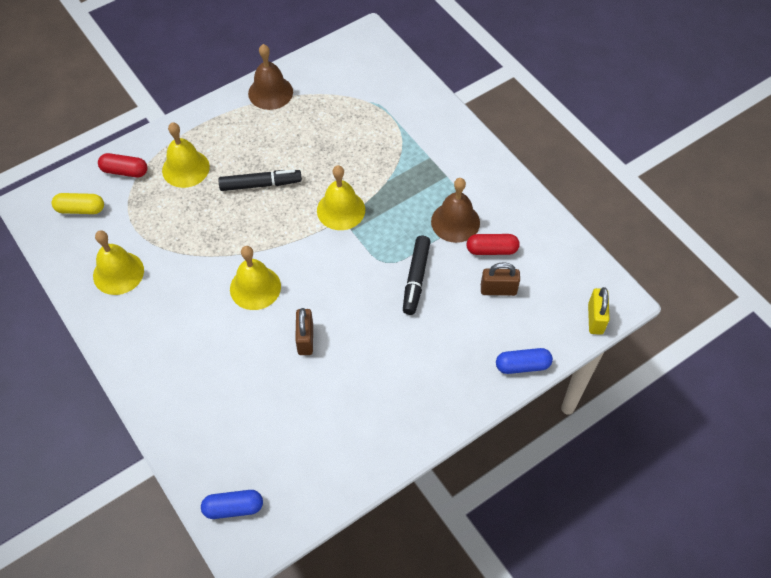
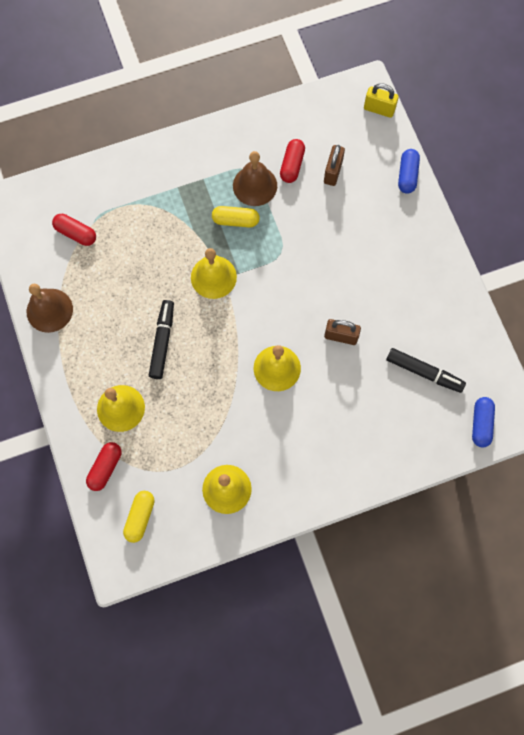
camera: 75 degrees left, 15 degrees up
black marker [403,236,431,315] -> black marker moved to [386,348,466,393]
none -> red capsule [52,214,96,246]
none -> yellow capsule [212,206,260,228]

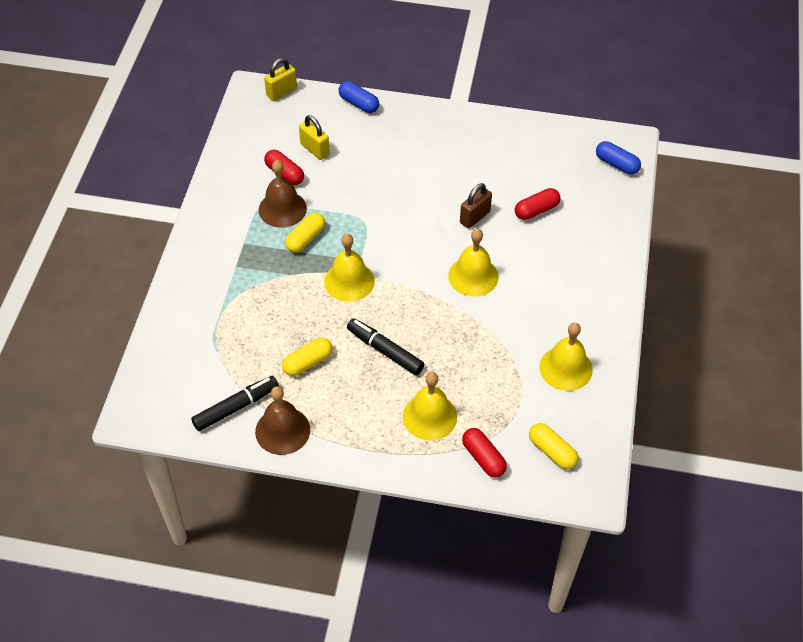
camera: 60 degrees left, 20 degrees down
red capsule [52,214,96,246] -> red capsule moved to [515,188,561,220]
brown padlock [324,145,345,186] -> yellow padlock [299,115,330,160]
black marker [386,348,466,393] -> black marker moved to [191,376,279,431]
none -> yellow capsule [282,337,333,376]

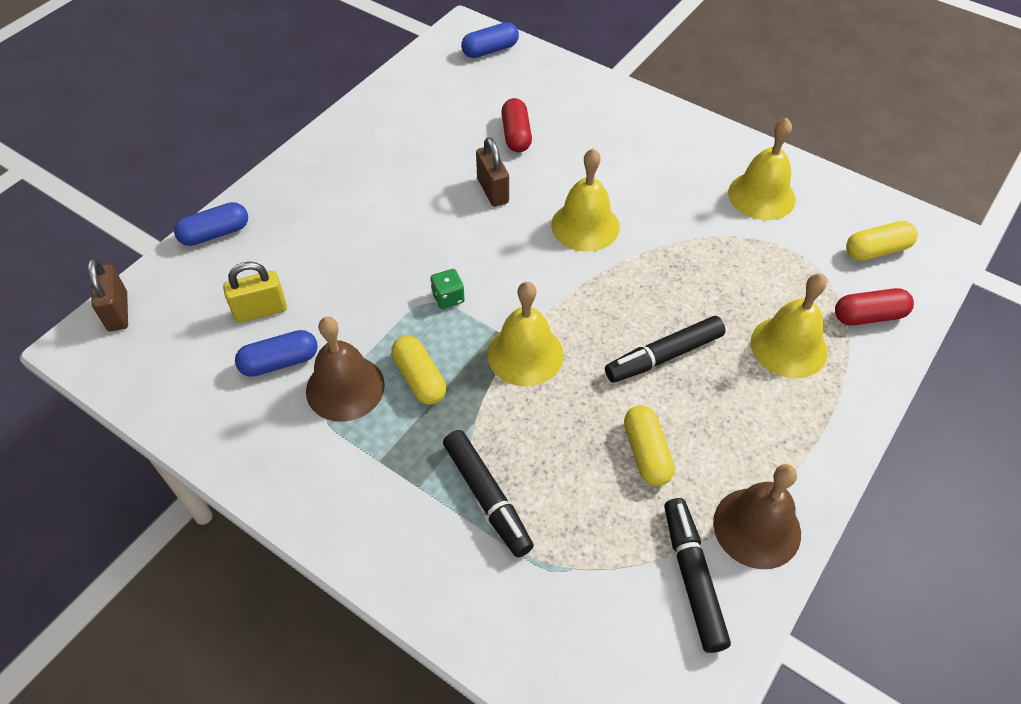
camera: 65 degrees left, 0 degrees up
yellow padlock [264,58,297,101] -> brown padlock [88,258,128,332]
red capsule [264,150,304,185] -> blue capsule [235,330,318,377]
none -> green dice [430,269,465,309]
none -> black marker [443,430,534,557]

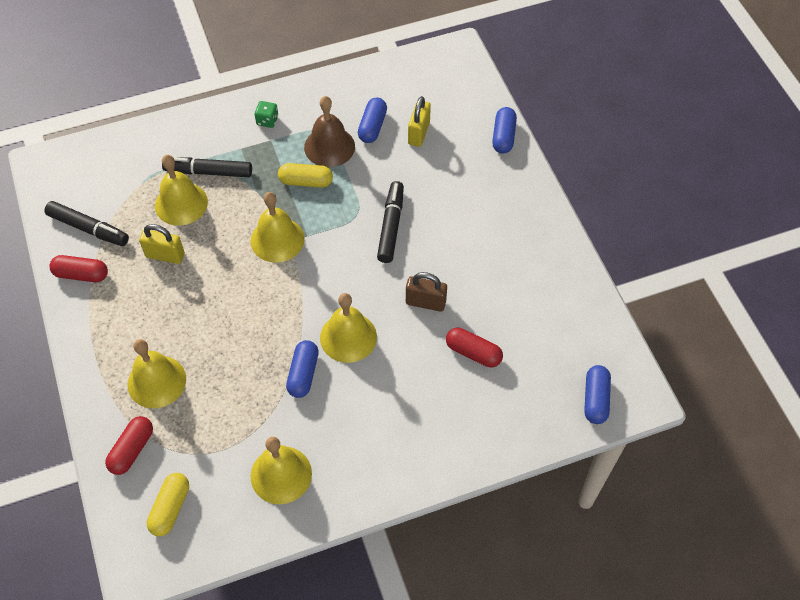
camera: 125 degrees right, 5 degrees up
brown padlock [88,258,128,332] -> none
green dice [430,269,465,309] -> green dice moved to [255,101,278,128]
black marker [605,316,725,383] -> black marker moved to [377,181,404,263]
yellow capsule [624,405,675,486] -> yellow padlock [139,224,185,264]
brown bell [713,464,801,569] -> red capsule [49,255,108,282]
none -> yellow bell [155,155,208,226]
none -> blue capsule [286,340,319,398]

